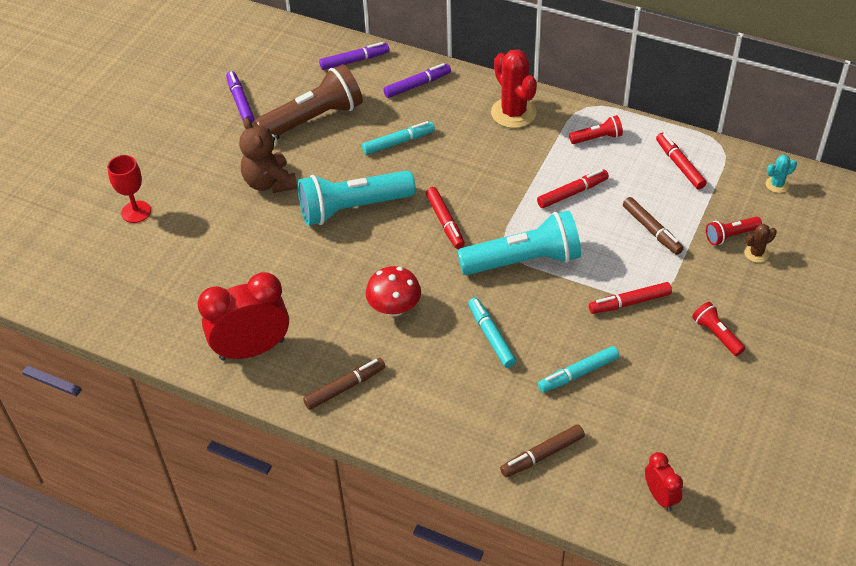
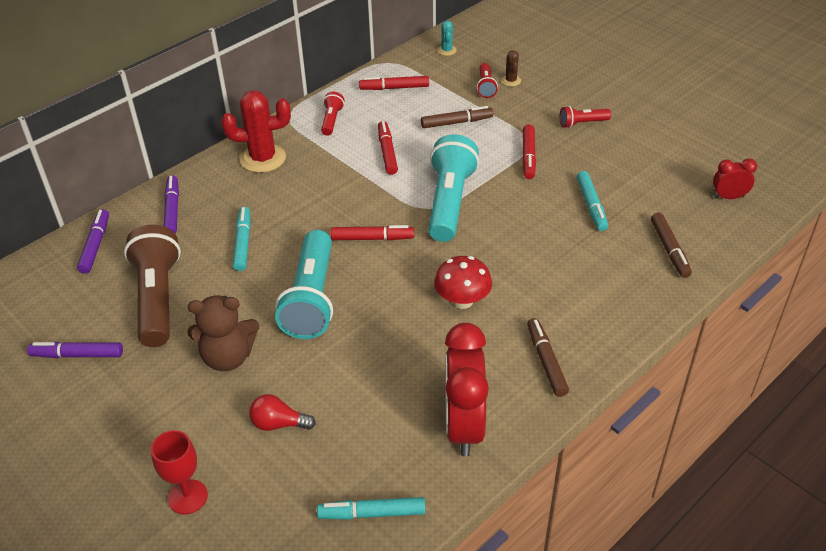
camera: 70 degrees left, 5 degrees down
turquoise marker [468,298,516,368] -> turquoise marker moved to [317,497,426,520]
none -> red light bulb [249,394,316,431]

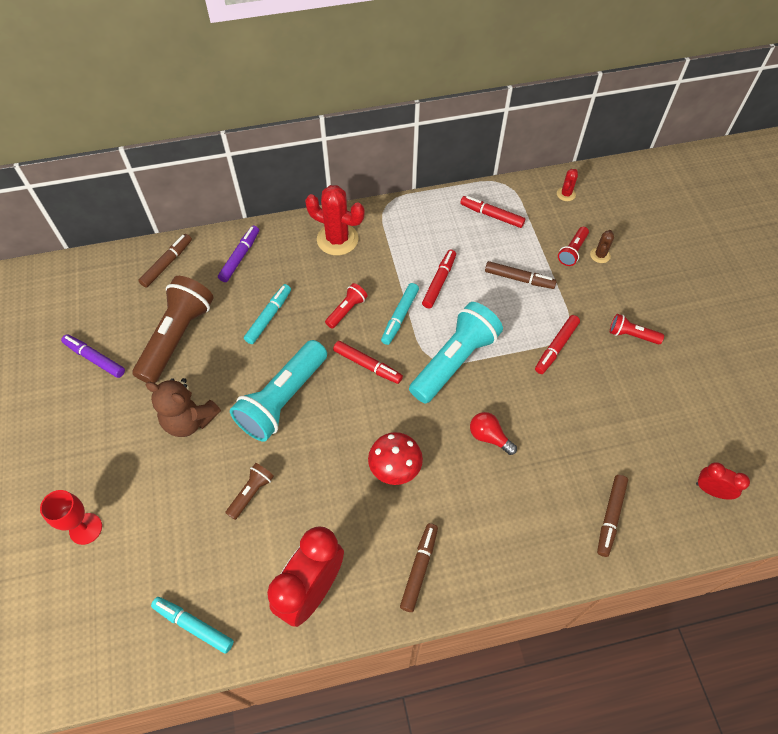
camera: 30 degrees right, 15 degrees up
purple marker [77,209,109,274] -> brown marker [138,234,192,288]
red light bulb [249,394,316,431] -> red light bulb moved to [470,412,517,455]
red flashlight [321,92,344,136] -> red flashlight moved to [325,283,368,329]
turquoise cactus [437,21,457,56] -> red cactus [557,169,578,201]
turquoise marker [577,171,608,231] -> turquoise marker moved to [381,283,419,345]
none -> brown flashlight [226,463,274,520]

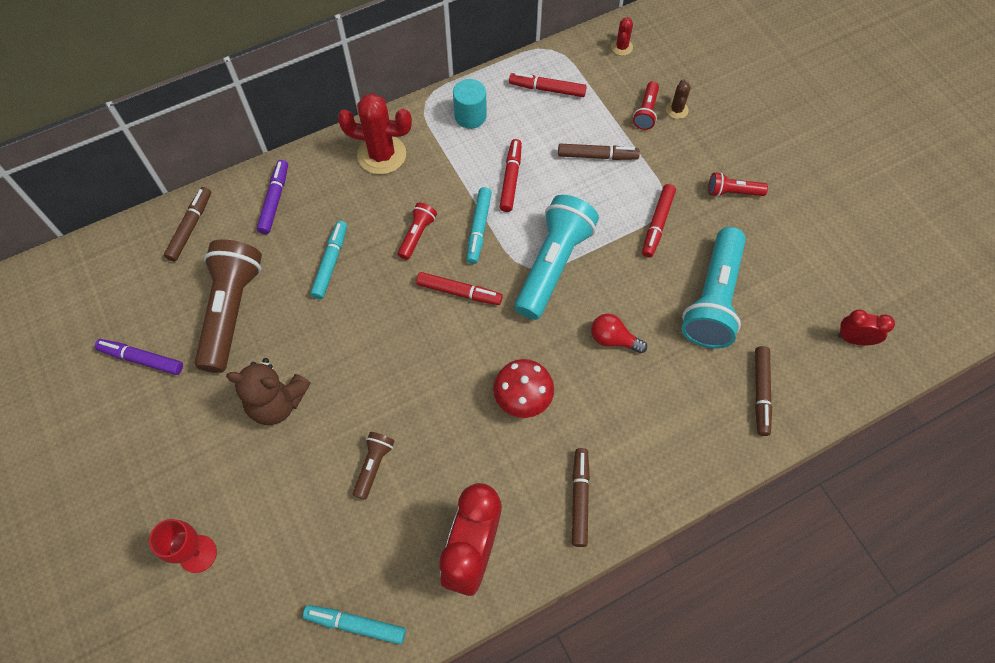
camera: 15 degrees left, 5 degrees up
turquoise flashlight [230,340,327,442] -> turquoise flashlight moved to [681,227,746,349]
none -> turquoise cylinder [453,79,487,129]

